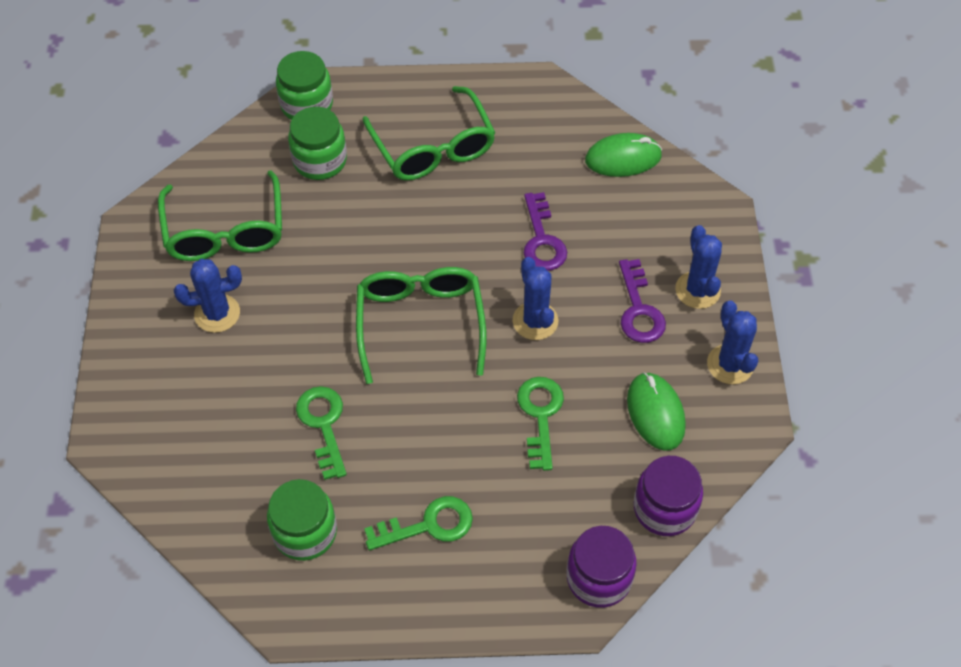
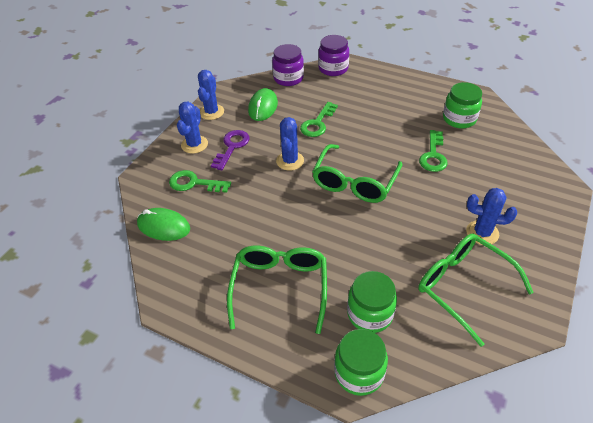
camera: 150 degrees left, 10 degrees down
green glasses [158,170,282,261] -> green glasses turned 60 degrees counterclockwise [418,234,534,347]
green key [364,496,473,551] -> green key moved to [169,170,231,193]
purple key [524,192,567,271] -> none

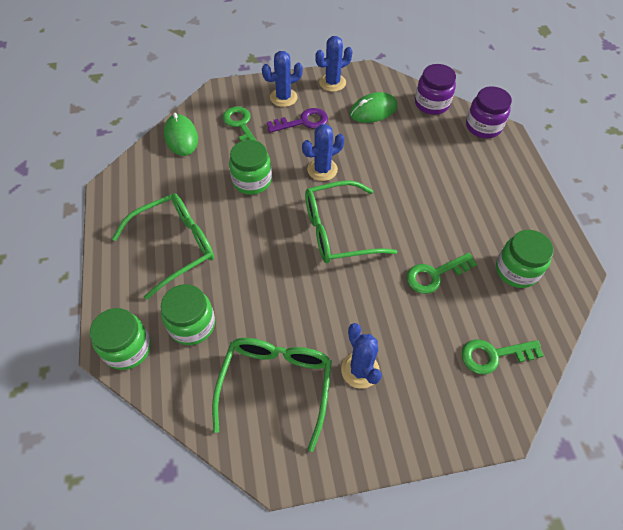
camera: 50 degrees right, 10 degrees up
green key [300,102,338,137] -> green key moved to [461,339,544,375]
none -> green jar [229,140,272,195]

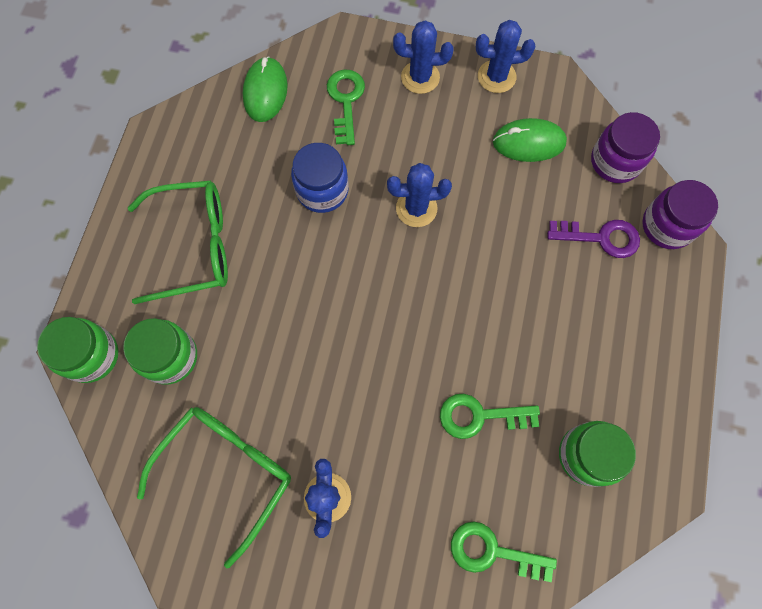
camera: 25 degrees right, 15 degrees up
green jar [229,140,272,195] -> blue jar [291,143,349,213]
purple key [267,108,328,133] -> purple key moved to [547,220,640,258]
green glasses [305,180,397,263] -> none

